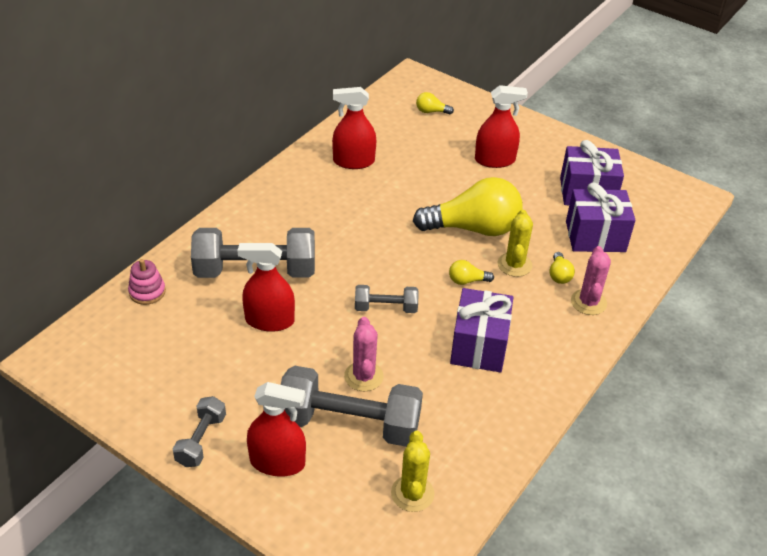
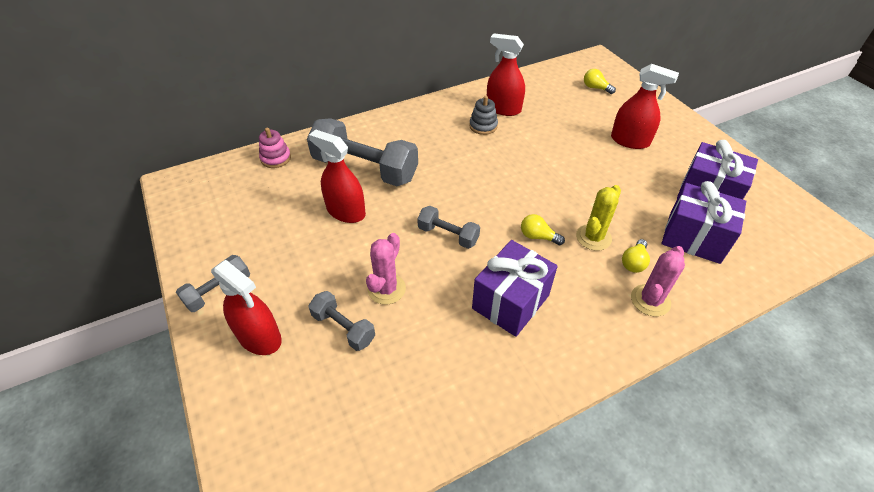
camera: 30 degrees right, 5 degrees up
grey dumbbell [281,366,423,447] -> grey dumbbell [308,291,375,351], size x0.51
yellow cactus [391,431,434,512] -> none
yellow light bulb [413,177,523,236] -> none
none -> grey stacking toy [469,96,498,135]

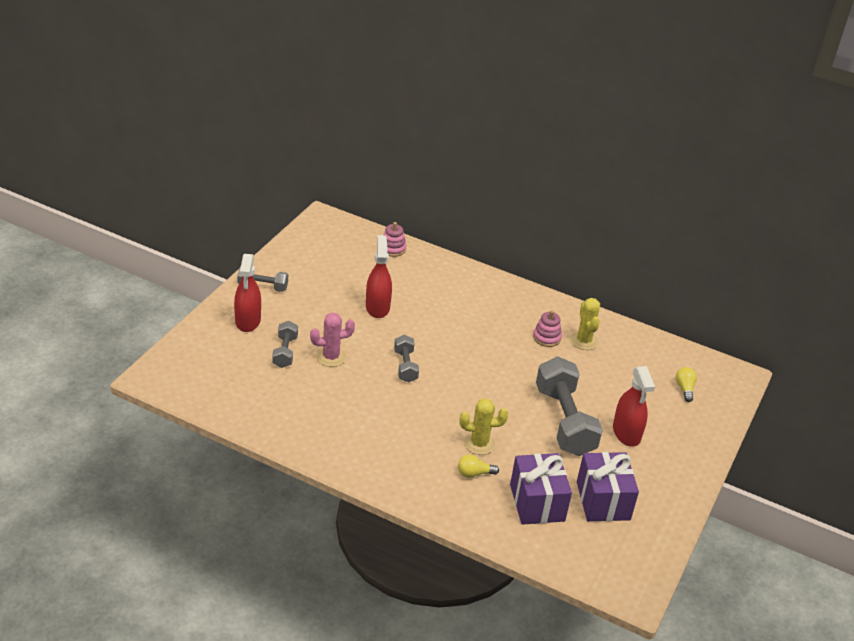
camera: 50 degrees right, 10 degrees down
grey dumbbell [307,118,418,186] -> grey dumbbell moved to [536,356,603,456]
grey stacking toy [469,96,498,135] -> pink stacking toy [533,310,562,347]
purple gift [472,240,558,337] -> none
red spray bottle [487,33,525,116] -> yellow cactus [570,298,600,350]
yellow light bulb [521,214,565,245] -> none
pink cactus [631,246,685,316] -> none

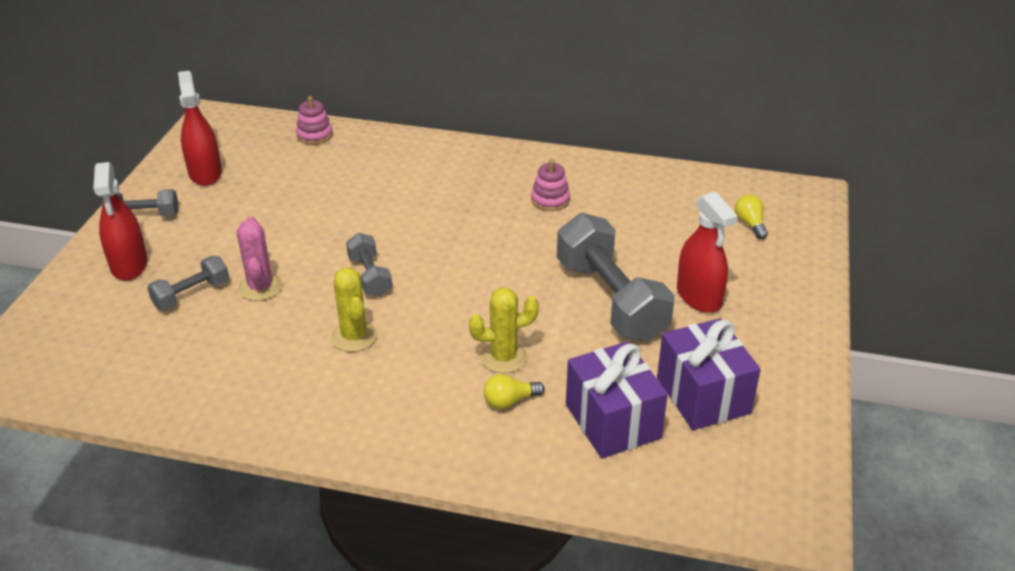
camera: 10 degrees left, 0 degrees up
grey dumbbell [272,321,298,368] -> grey dumbbell turned 60 degrees clockwise [147,256,229,311]
pink cactus [310,313,355,367] -> pink cactus turned 75 degrees counterclockwise [237,217,283,301]
red spray bottle [366,235,392,318] -> red spray bottle moved to [178,71,222,186]
yellow cactus [570,298,600,350] -> yellow cactus moved to [331,268,377,352]

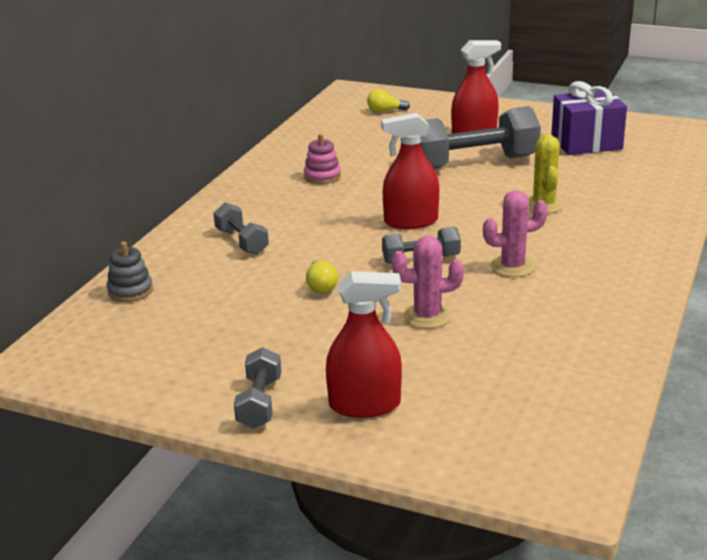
camera: 80 degrees left, 10 degrees down
grey dumbbell [147,256,229,311] -> grey dumbbell moved to [214,203,269,254]
red spray bottle [178,71,222,186] -> red spray bottle moved to [381,113,439,229]
pink stacking toy [296,96,333,145] -> grey stacking toy [107,242,153,302]
yellow cactus [331,268,377,352] -> pink cactus [483,190,548,277]
yellow light bulb [484,374,544,409] -> yellow light bulb moved to [306,261,338,293]
purple gift [566,341,668,458] -> none

